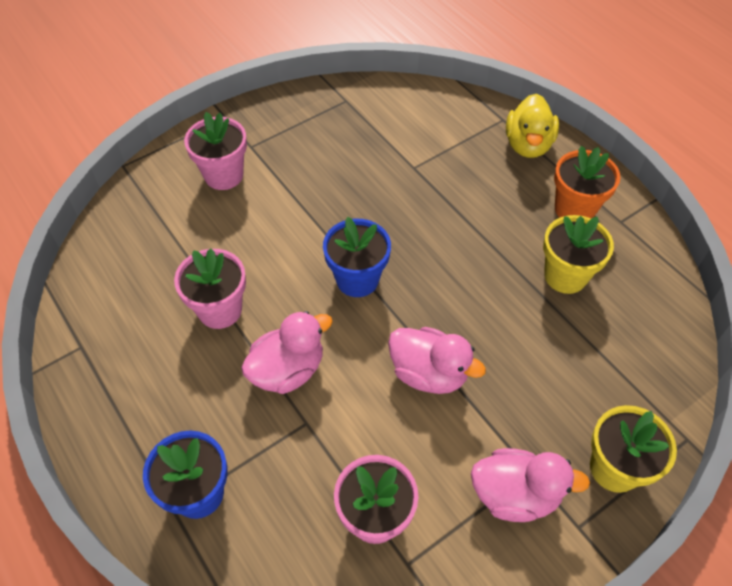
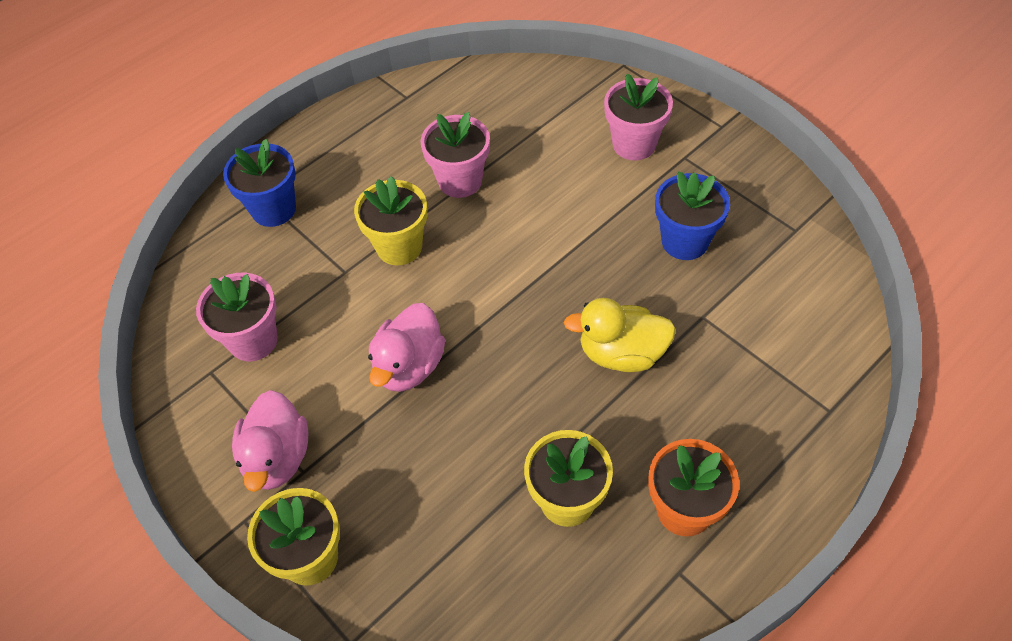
camera: 85 degrees right, 0 degrees up
pink duck [241,311,333,394] -> yellow flower pot [354,176,427,265]
blue flower pot [323,217,391,297] -> blue flower pot moved to [655,171,730,260]
yellow duck [506,94,559,158] -> yellow duck moved to [564,298,676,372]

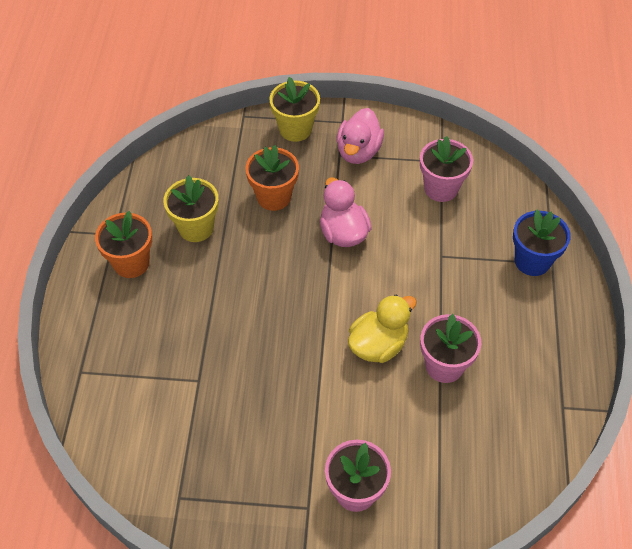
camera: 135 degrees right, 0 degrees up
pink duck [232,390,308,492] -> pink duck turned 120 degrees counterclockwise [337,108,384,164]
yellow flower pot [354,176,427,265] -> none
yellow duck [564,298,676,372] -> yellow duck moved to [348,295,417,363]
blue flower pot [655,171,730,260] -> none
none -> orange flower pot [245,145,299,211]

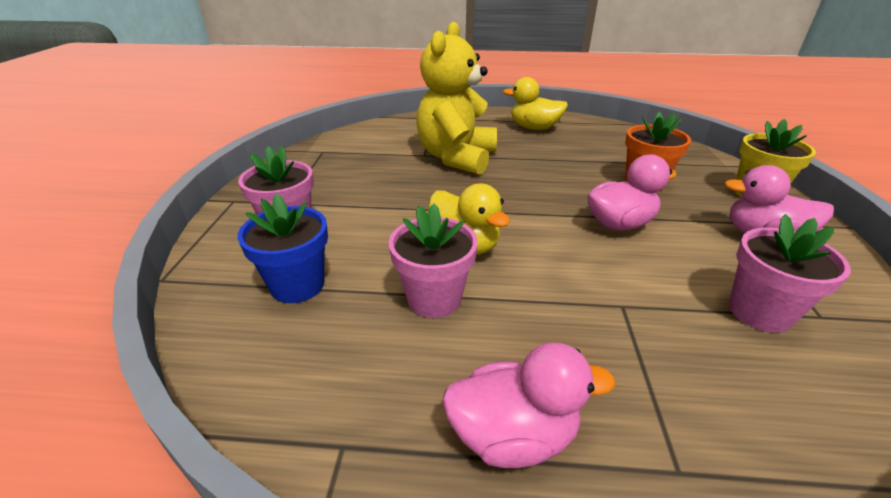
camera: 90 degrees right, 20 degrees down
orange flower pot [95,211,152,278] -> yellow duck [503,77,568,130]
yellow flower pot [163,175,219,242] -> none
blue flower pot [513,209,571,276] -> blue flower pot moved to [237,193,328,303]
none -> yellow teddy bear [416,22,497,175]
none -> pink duck [442,342,615,468]

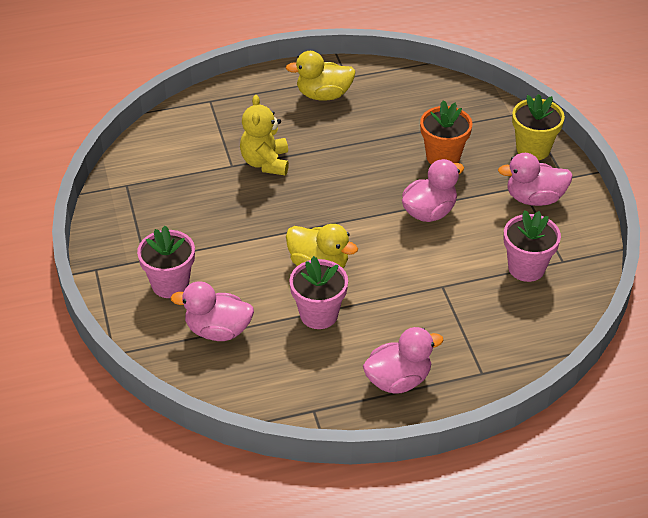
camera: 20 degrees left, 10 degrees up
blue flower pot [237,193,328,303] -> pink duck [170,281,254,341]
yellow teddy bear [416,22,497,175] -> yellow teddy bear [240,95,289,175], size x0.62

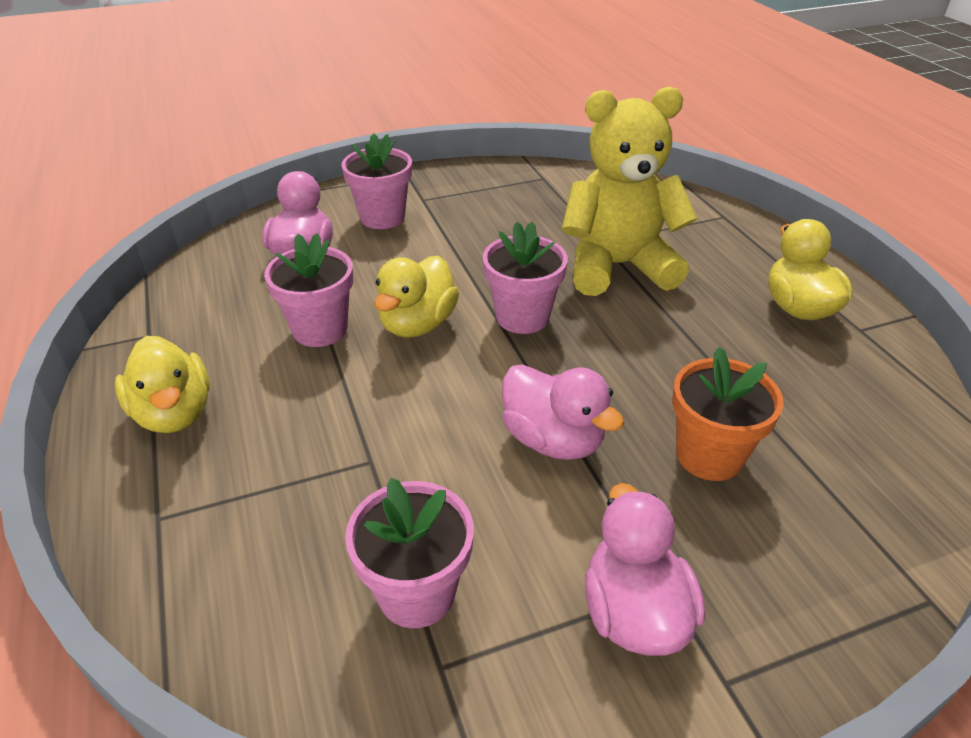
camera: 85 degrees right, 5 degrees down
yellow teddy bear [240,95,289,175] -> yellow teddy bear [562,87,698,296], size x1.60
pink duck [363,327,444,394] -> yellow duck [115,336,210,433]
yellow flower pot [512,94,565,160] -> none
none -> pink flower pot [483,222,568,334]

